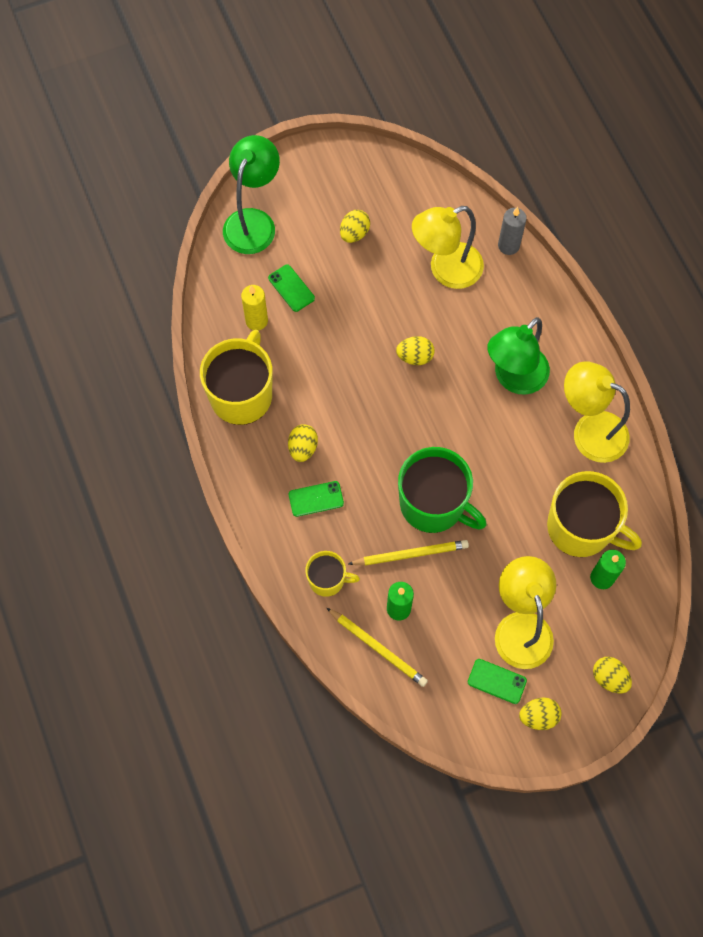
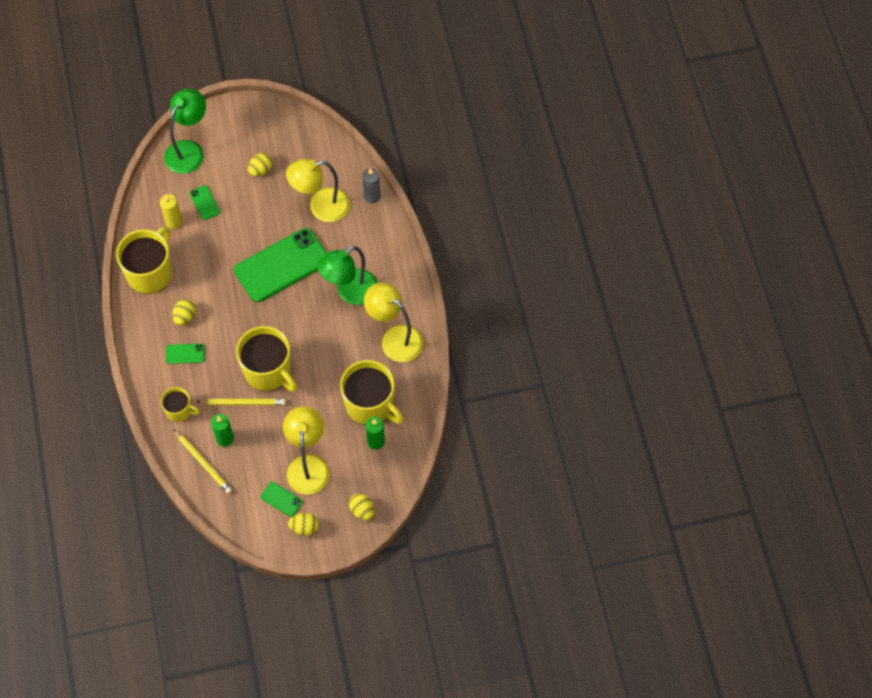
camera: 10 degrees right, 5 degrees down
yellow egg [396,336,435,365] -> green phone [234,228,327,302]
green mug [398,447,487,533] -> yellow mug [236,326,297,392]

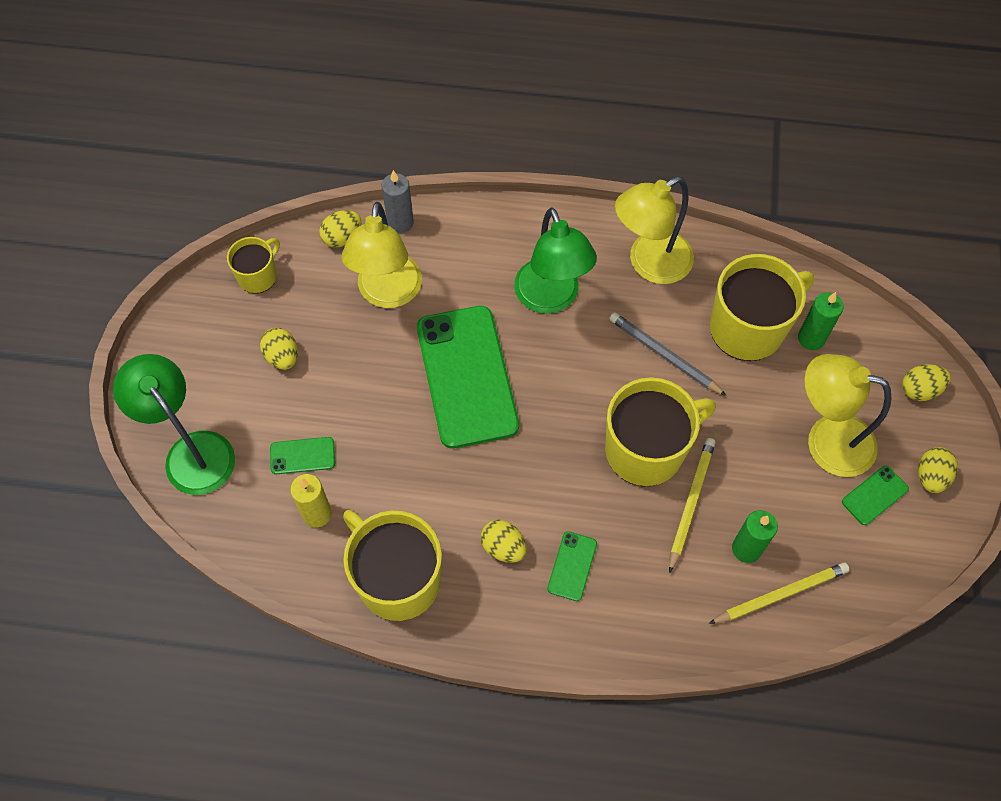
camera: 70 degrees left, 0 degrees up
yellow mug [161,387,200,422] -> yellow mug moved to [227,237,280,293]
none -> yellow egg [319,210,361,248]
none -> grey pencil [609,312,727,396]

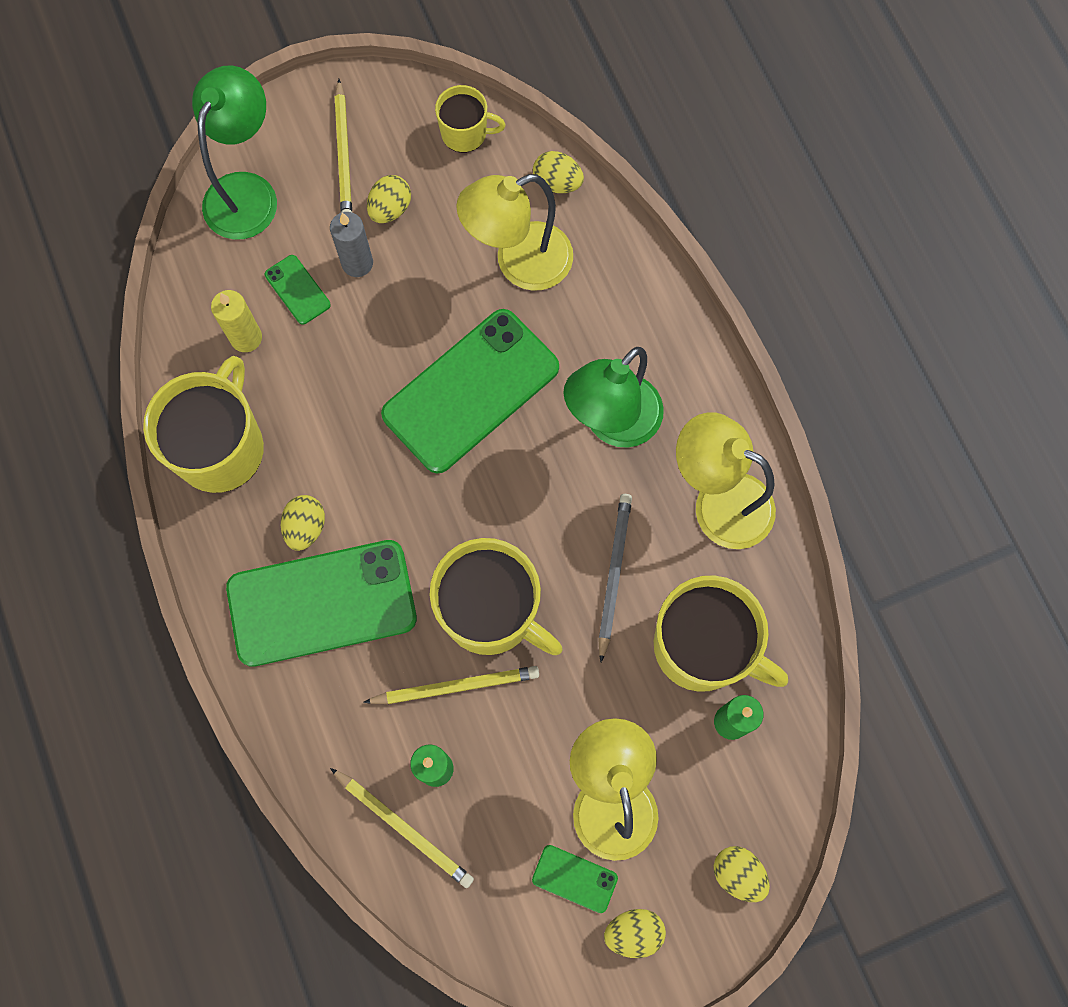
camera: 60 degrees right, 10 degrees up
grey candle [382,170,414,233] -> grey candle moved to [330,212,373,277]
green phone [547,531,597,601] -> green phone [226,540,417,667], size x2.38
none -> yellow pencil [335,79,352,213]

